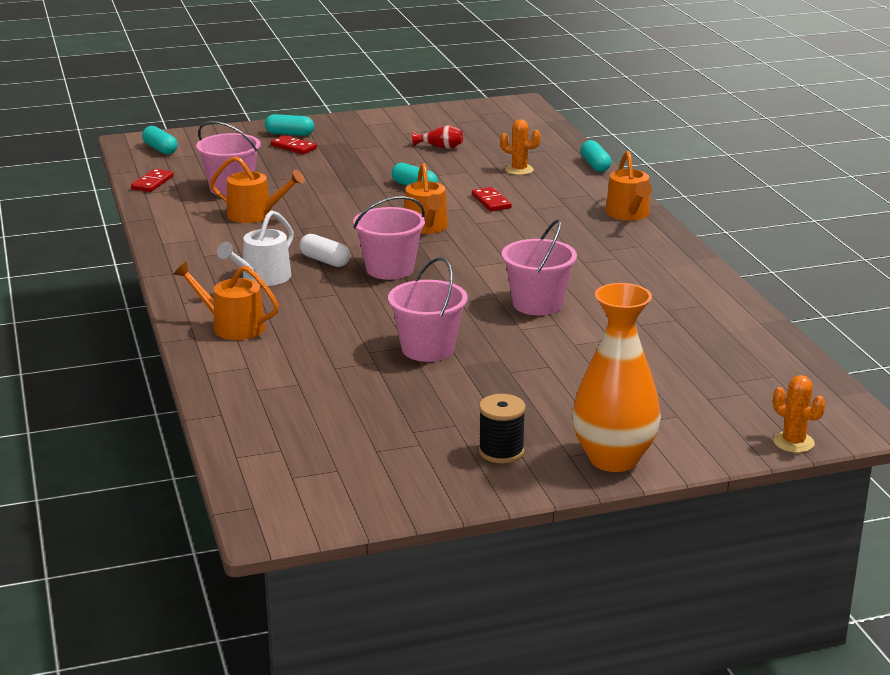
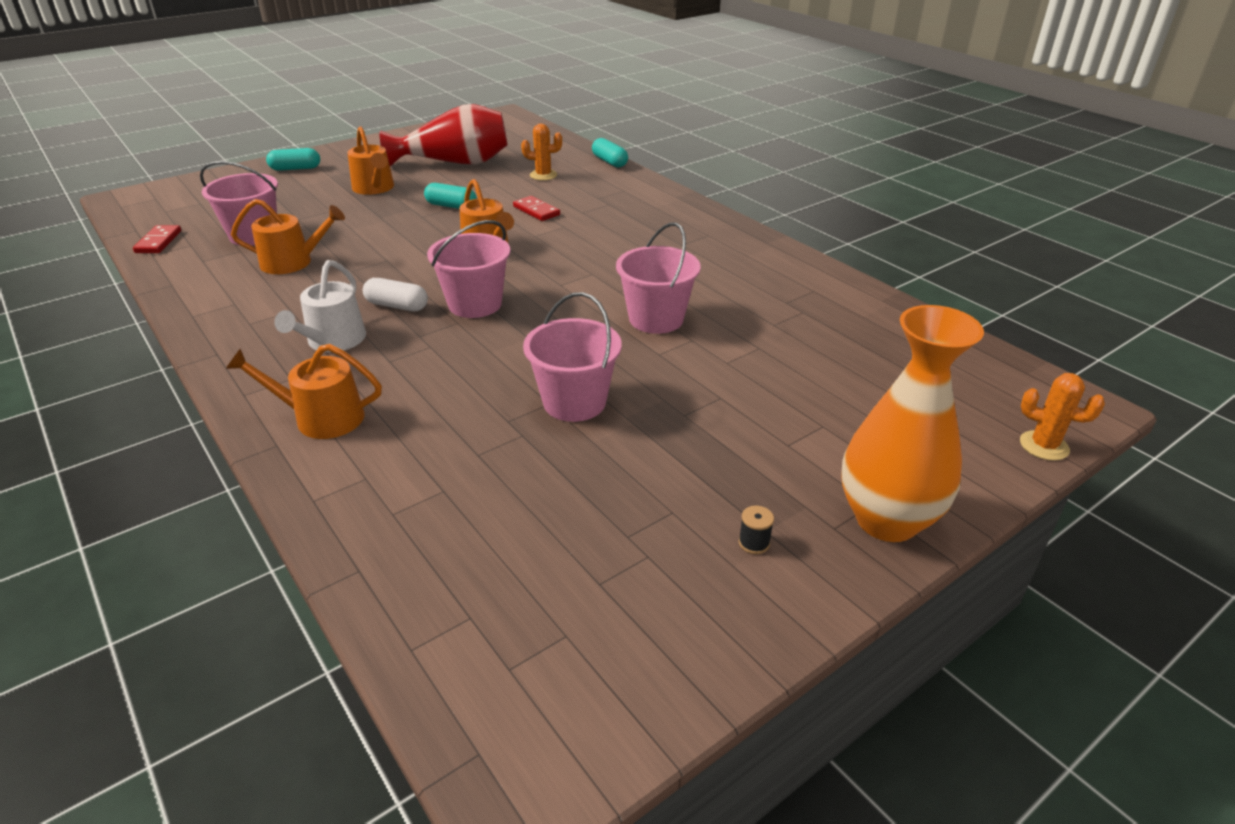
camera: 20 degrees left, 10 degrees up
turquoise capsule [142,126,178,155] -> none
red domino [271,135,317,154] -> none
red vase [412,125,463,149] -> red vase [379,104,508,167], size x2.48
black spool [479,394,526,463] -> black spool [739,506,774,554], size x0.53
orange watering can [605,151,652,221] -> orange watering can moved to [347,126,394,195]

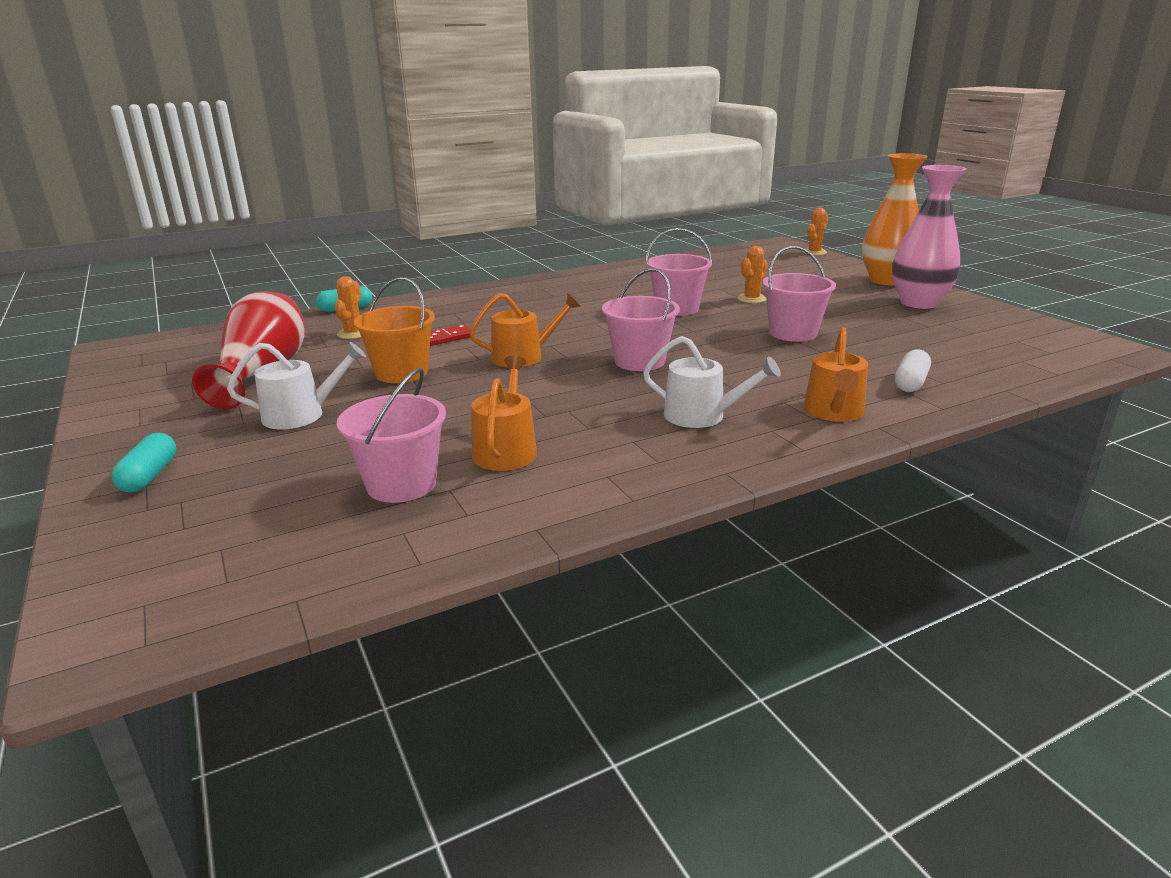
camera: 80 degrees left, 10 degrees down
red domino [133,225,181,253] -> none
orange watering can [347,126,394,195] -> white watering can [227,342,366,429]
white capsule [363,278,428,311] -> white capsule moved to [895,349,931,392]
turquoise capsule [424,183,477,209] -> orange bucket [354,277,435,383]
black spool [739,506,774,554] -> pink vase [892,165,966,309]
none -> orange cactus [737,246,768,303]

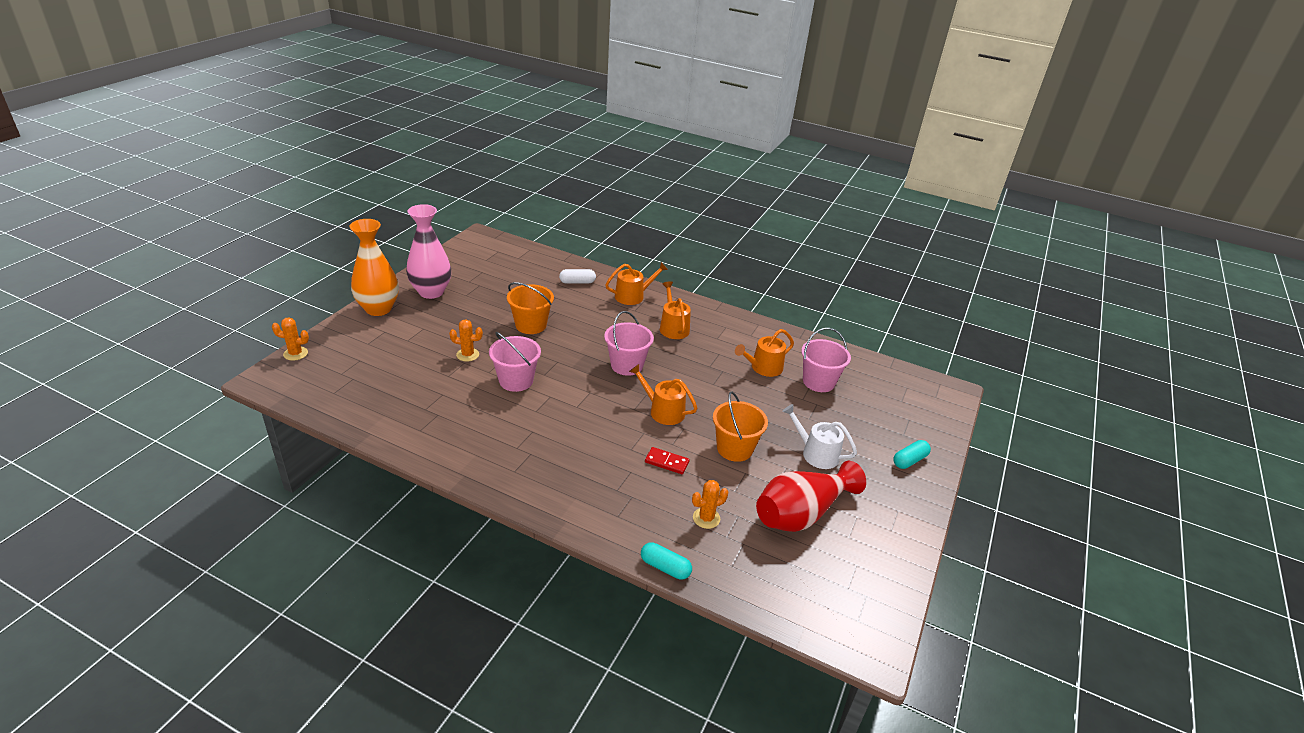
camera: 130 degrees left, 10 degrees up
white watering can [643,336,781,428] -> orange watering can [660,281,691,339]
pink bucket [762,246,836,342] -> orange bucket [507,282,554,334]

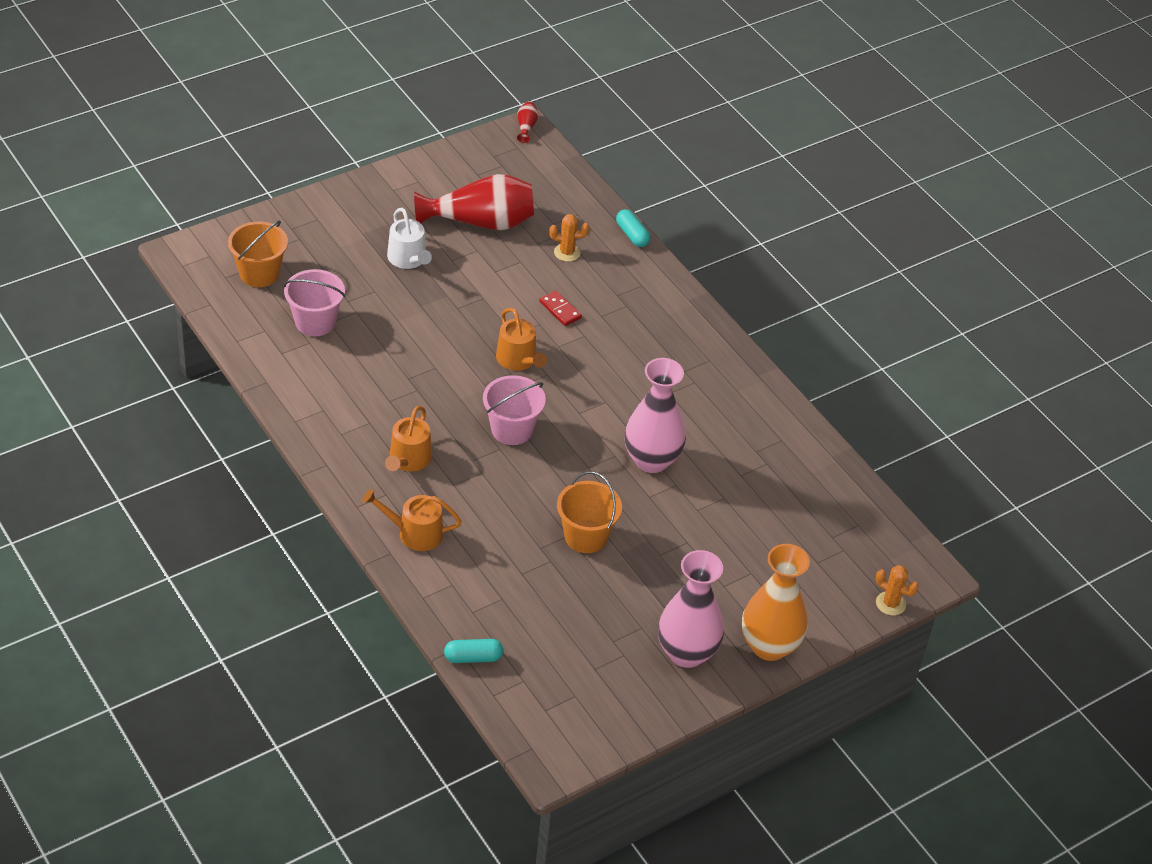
camera: 150 degrees left, 10 degrees up
orange cactus [449,320,483,362] -> none
pink bucket [489,332,541,392] -> pink vase [625,358,686,473]
white capsule [559,269,596,284] -> none
orange bucket [713,392,768,462] -> orange bucket moved to [228,220,288,287]
orange watering can [735,329,794,377] -> none
turquoise capsule [893,440,931,469] -> turquoise capsule moved to [444,639,503,663]
none -> red vase [517,102,539,143]

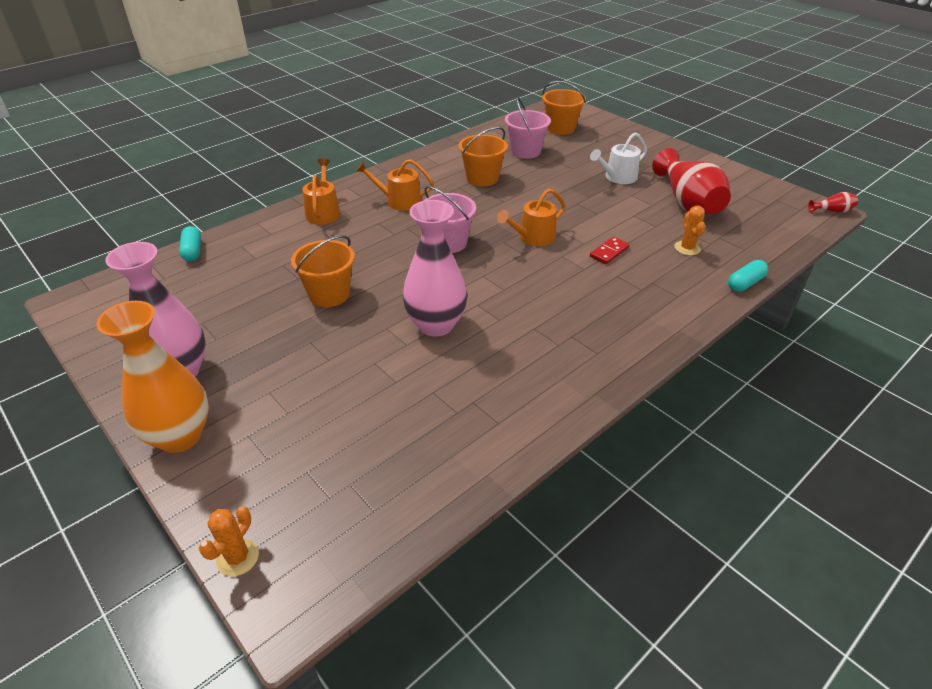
camera: 85 degrees right, 5 degrees down
none -> orange bucket [459,127,508,187]

